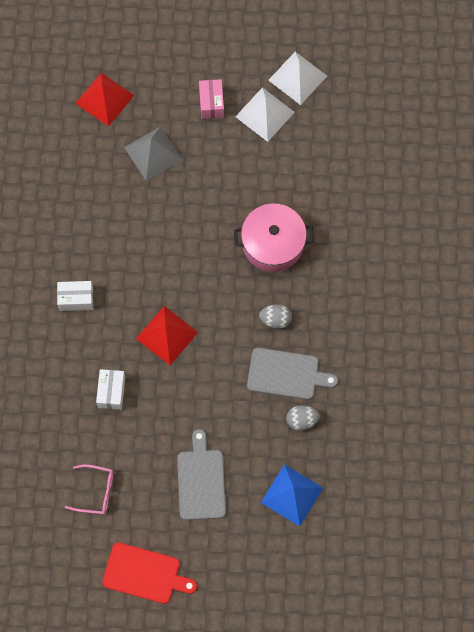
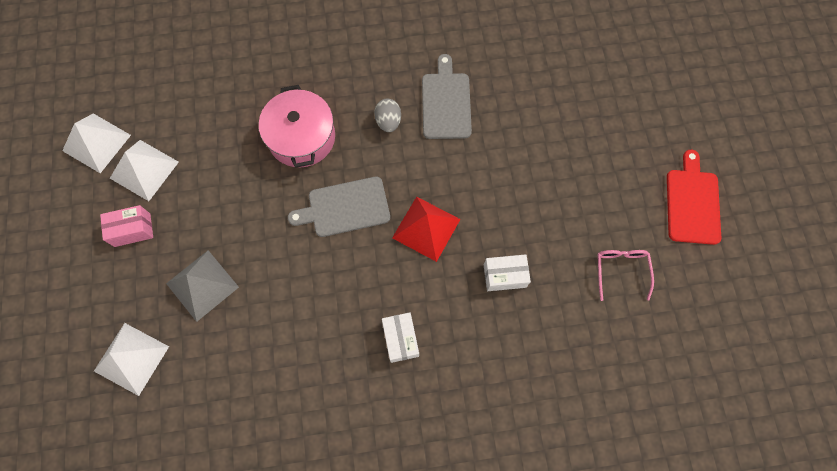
camera: 100 degrees left, 0 degrees up
red pyramid [75,73,135,126] -> white pyramid [94,323,169,396]
grey cutting board [177,429,226,520] -> grey cutting board moved to [288,177,390,237]
blue pyramid [261,464,323,526] -> none
grey egg [286,405,320,430] -> none

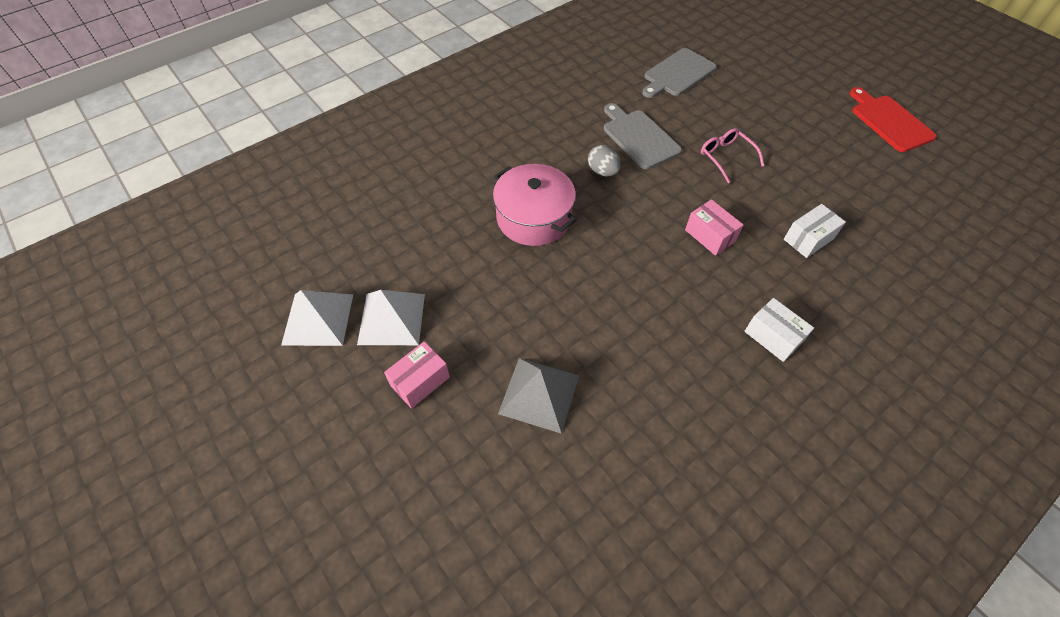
camera: 30 degrees left, 15 degrees down
white pyramid [94,323,169,396] -> none
grey cutting board [288,177,390,237] -> grey cutting board moved to [642,48,717,98]
red pyramid [392,197,461,262] -> pink box [685,199,743,256]
pink glasses [597,250,654,301] -> pink glasses moved to [701,128,764,183]

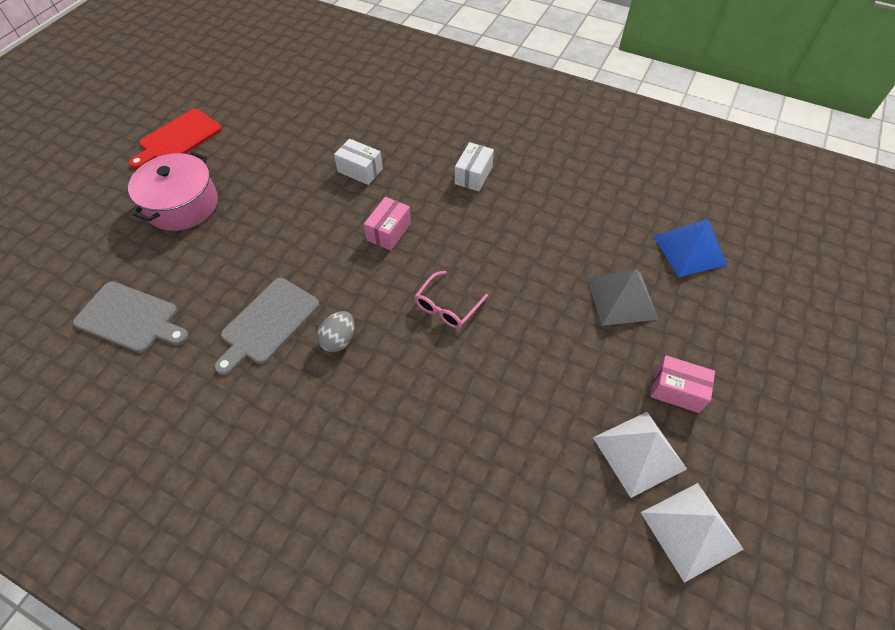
camera: 115 degrees left, 0 degrees up
pink pot [493,164,577,246] -> pink pot moved to [128,152,218,231]
pink glasses [701,128,764,183] -> pink glasses moved to [414,271,488,328]
none -> blue pyramid [653,219,728,277]

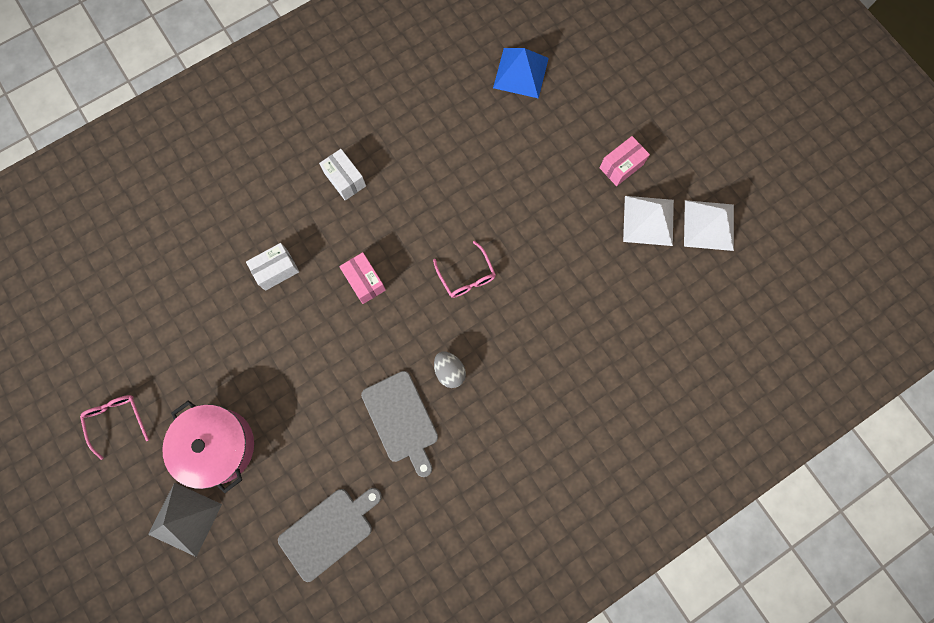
camera: 60 degrees left, 20 degrees up
red cutting board [129,109,222,169] -> pink glasses [80,395,149,460]
grey pyramid [587,269,659,326] -> grey pyramid moved to [148,482,222,557]

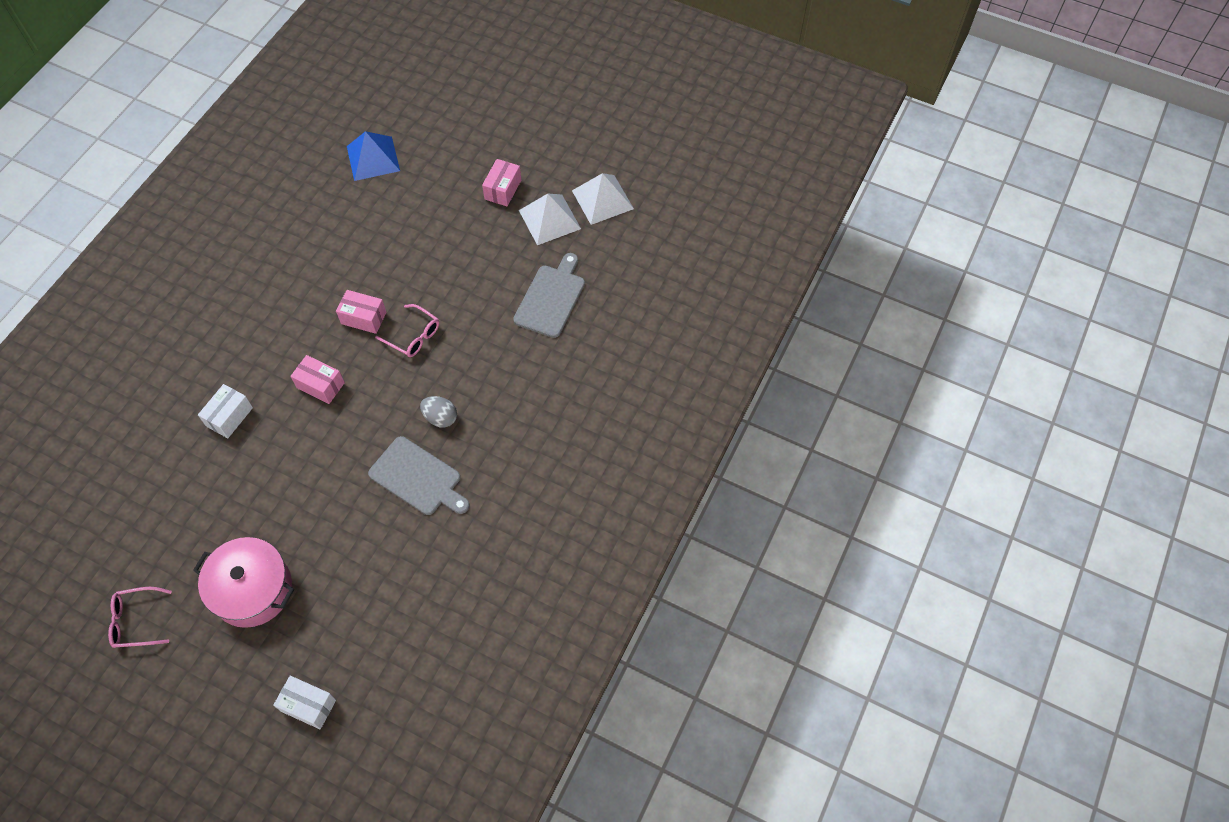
camera: 30 degrees left, 15 degrees down
pink glasses [80,395,149,460] -> pink glasses turned 45 degrees counterclockwise [108,587,172,648]
grey pyramid [148,482,222,557] -> none
grey cutting board [278,488,382,582] -> grey cutting board moved to [513,253,585,338]
white box [319,149,366,200] -> white box moved to [273,676,336,729]
none -> pink box [336,290,387,334]

